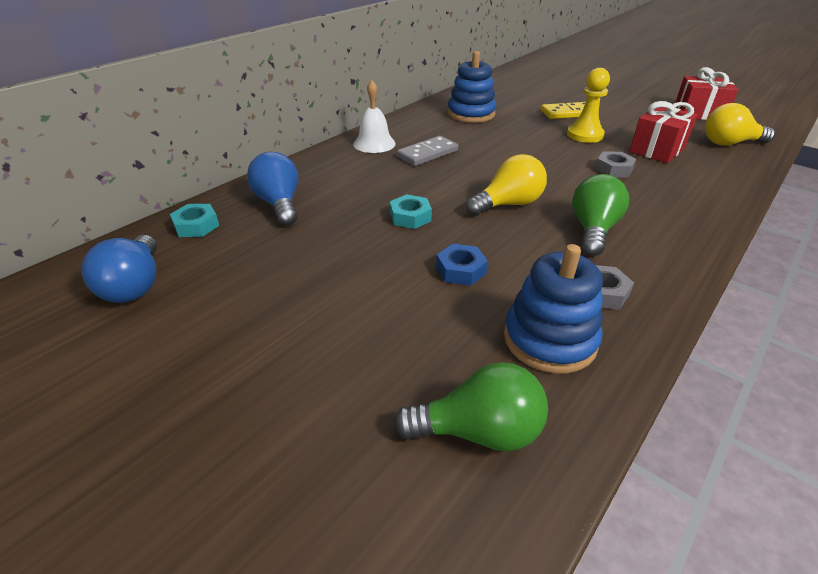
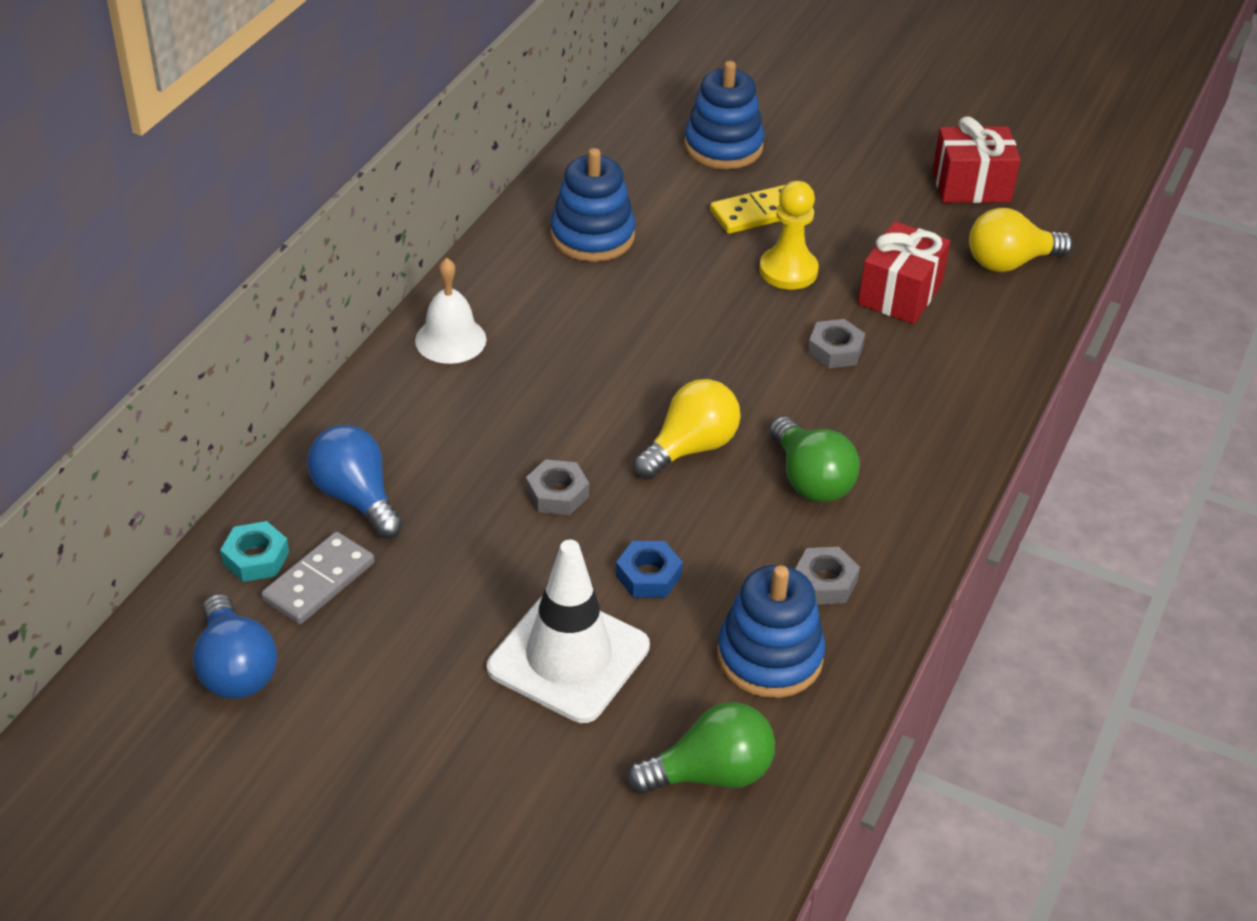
camera: 15 degrees left, 5 degrees up
turquoise nut [390,194,432,229] -> grey nut [526,459,589,515]
grey domino [397,136,458,166] -> grey domino moved to [261,532,375,625]
green light bulb [572,174,629,256] -> green light bulb turned 150 degrees clockwise [769,416,860,502]
none -> white traffic cone [487,540,650,723]
none -> blue stacking toy [684,61,764,169]

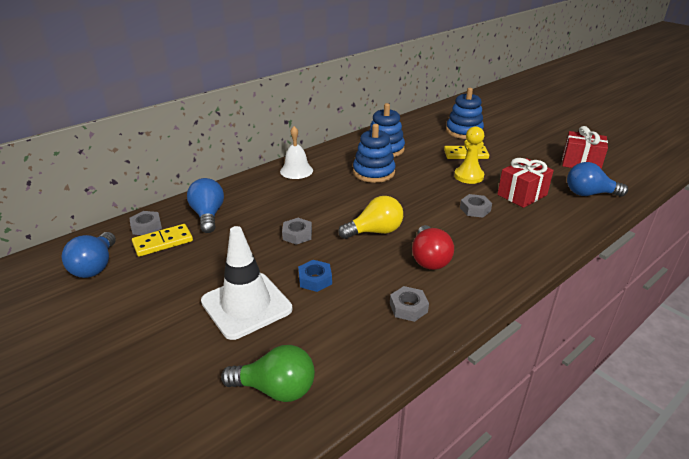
camera: 25 degrees right, 10 degrees down
turquoise nut [220,521,289,582] -> grey nut [130,211,162,235]
grey domino [261,532,375,625] -> yellow domino [132,224,193,257]
blue stacking toy [717,565,825,698] -> blue stacking toy moved to [353,124,395,183]
green light bulb [769,416,860,502] -> red light bulb [412,225,454,270]
yellow light bulb [969,208,1073,272] -> blue light bulb [567,162,628,197]

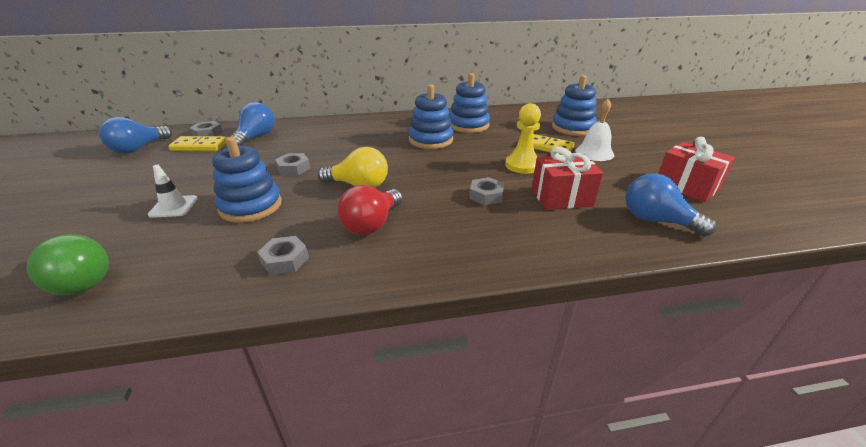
camera: 30 degrees right, 0 degrees up
white traffic cone [201,226,292,340] -> white traffic cone [148,165,198,218], size x0.50
white bell [280,126,313,179] -> white bell moved to [575,99,614,161]
blue nut [298,260,332,292] -> blue stacking toy [212,137,282,223]

